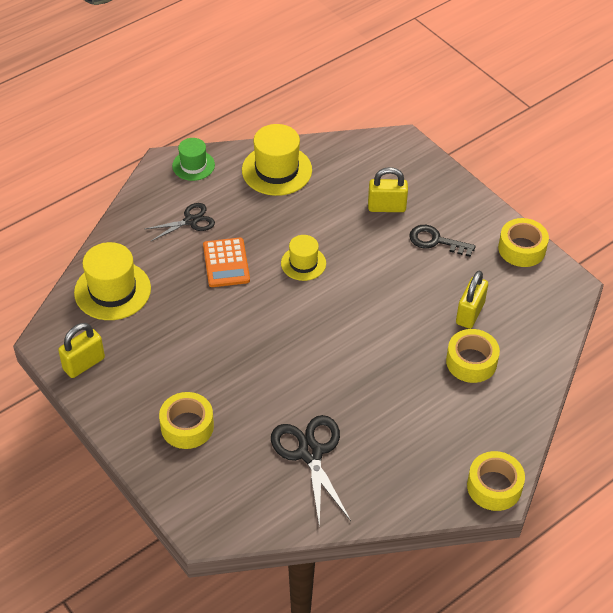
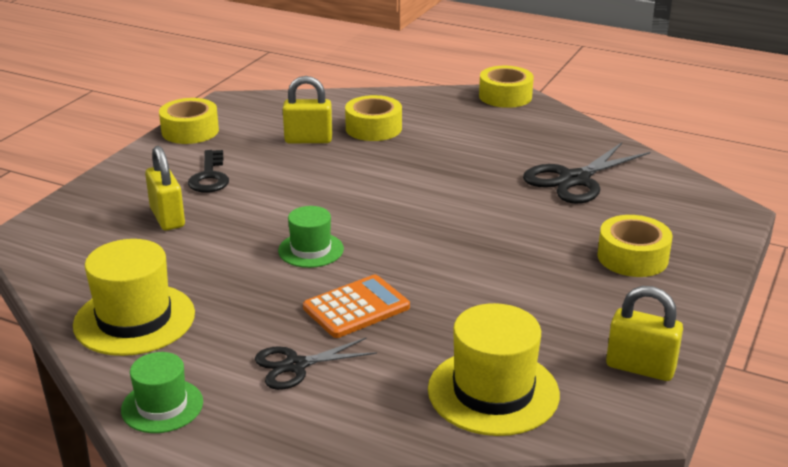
camera: 115 degrees left, 20 degrees down
black scissors [145,203,215,241] -> black scissors turned 60 degrees counterclockwise [255,337,377,390]
yellow hat [281,235,326,281] -> green hat [278,206,344,268]

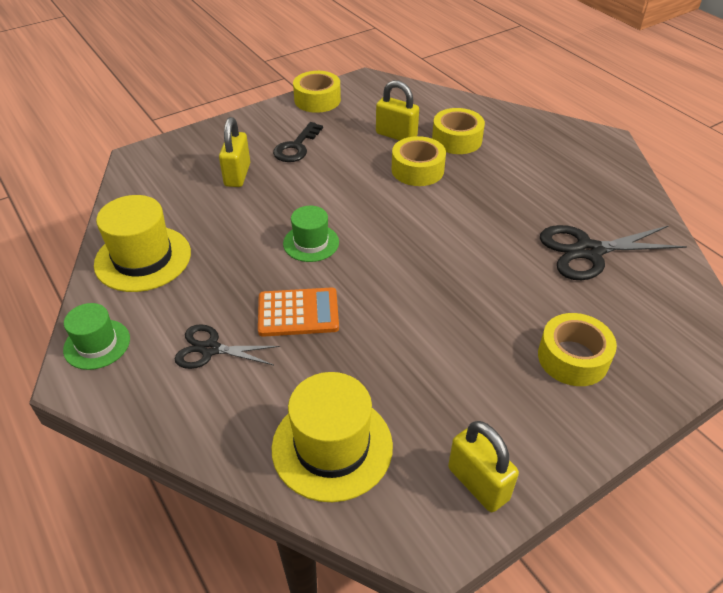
camera: 30 degrees right, 15 degrees up
yellow tape [479,66,534,108] -> yellow tape moved to [392,136,446,186]

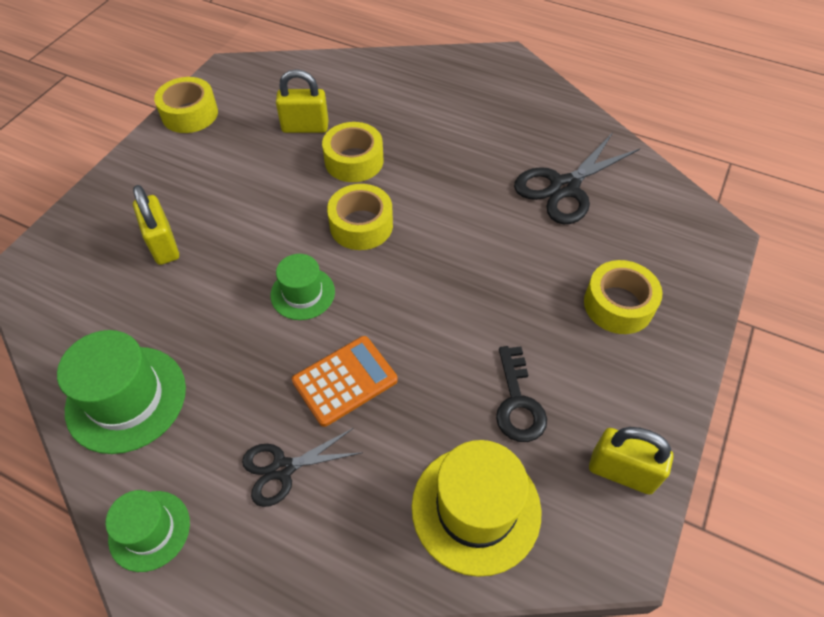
camera: 30 degrees left, 10 degrees up
yellow hat [94,195,191,292] -> green hat [57,330,186,454]
black key [273,122,323,162] -> black key moved to [496,346,547,442]
yellow tape [432,108,485,154] -> yellow tape moved to [327,184,393,250]

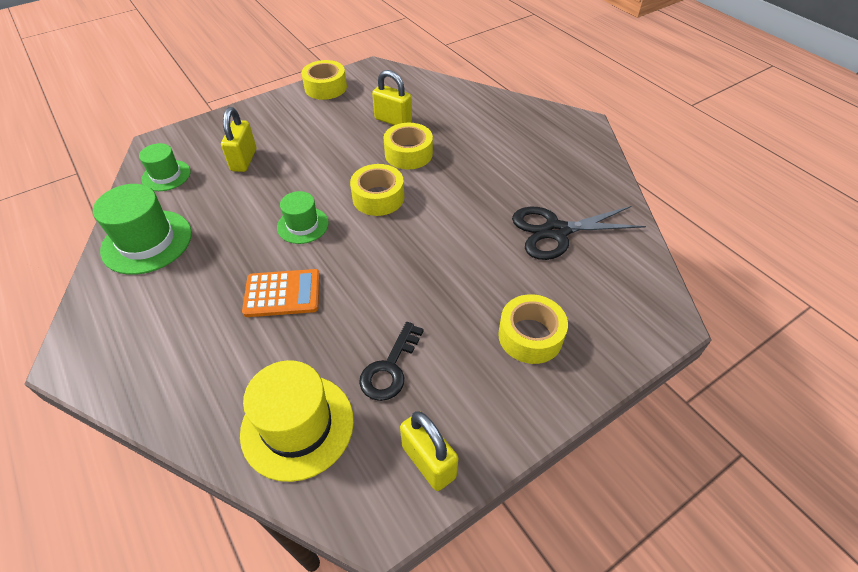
camera: 30 degrees right, 5 degrees down
green hat [106,490,190,572] -> green hat moved to [139,143,191,191]
black scissors [242,428,363,507] -> none

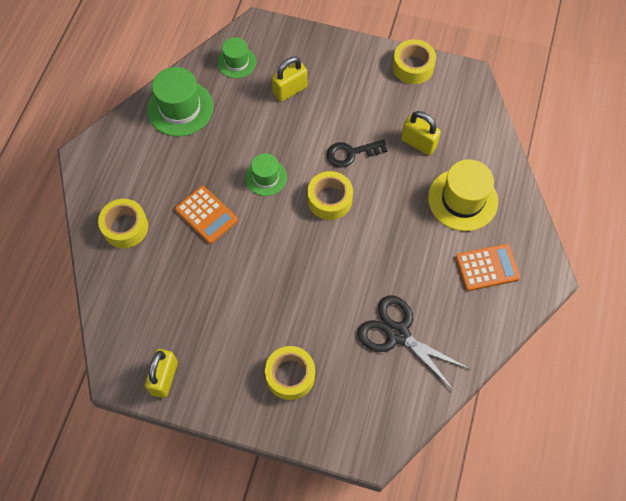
camera: 50 degrees right, 15 degrees up
yellow hat [240,360,354,482] -> yellow hat moved to [428,159,498,231]
black key [359,322,424,401] -> black key moved to [326,139,388,168]
yellow padlock [372,70,412,125] -> yellow padlock turned 45 degrees counterclockwise [401,111,441,155]
yellow tape [383,123,433,170] -> yellow tape moved to [98,199,148,248]
none -> orange calculator [456,244,520,291]

